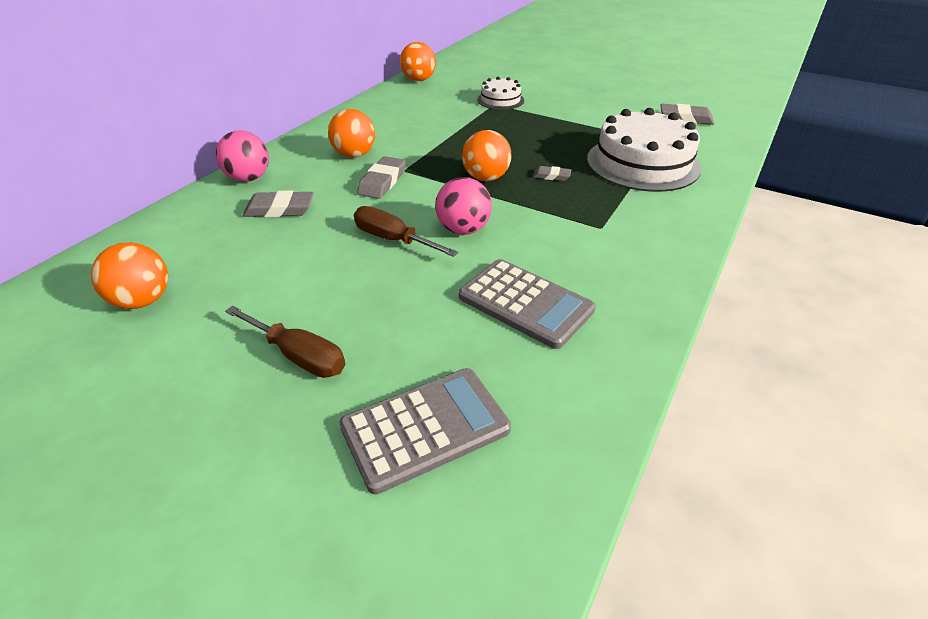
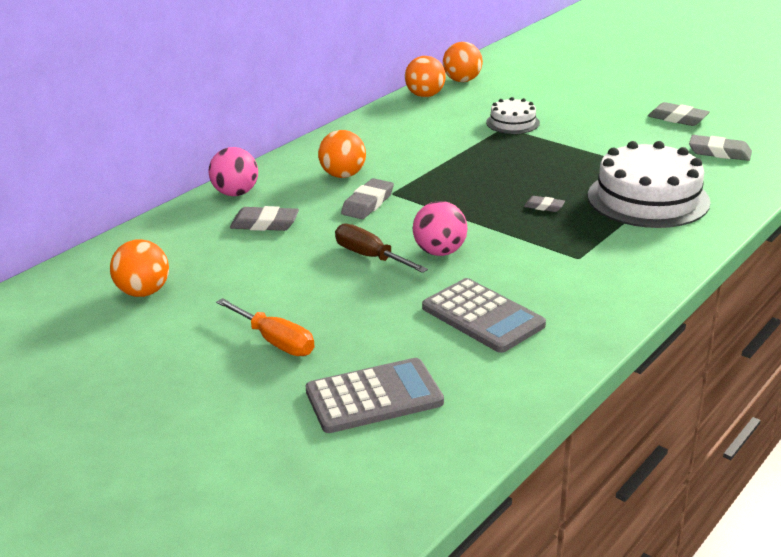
camera: 10 degrees right, 10 degrees down
brown screwdriver [225,306,345,378] -> orange screwdriver [216,298,315,356]
orange ball [462,130,512,181] -> orange ball moved to [443,42,483,82]
none -> grey eraser [648,102,710,126]

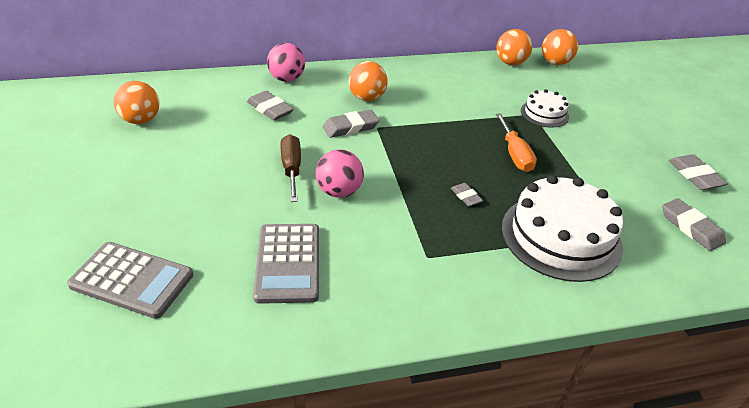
camera: 35 degrees right, 10 degrees up
orange screwdriver [216,298,315,356] -> orange screwdriver moved to [496,113,537,172]

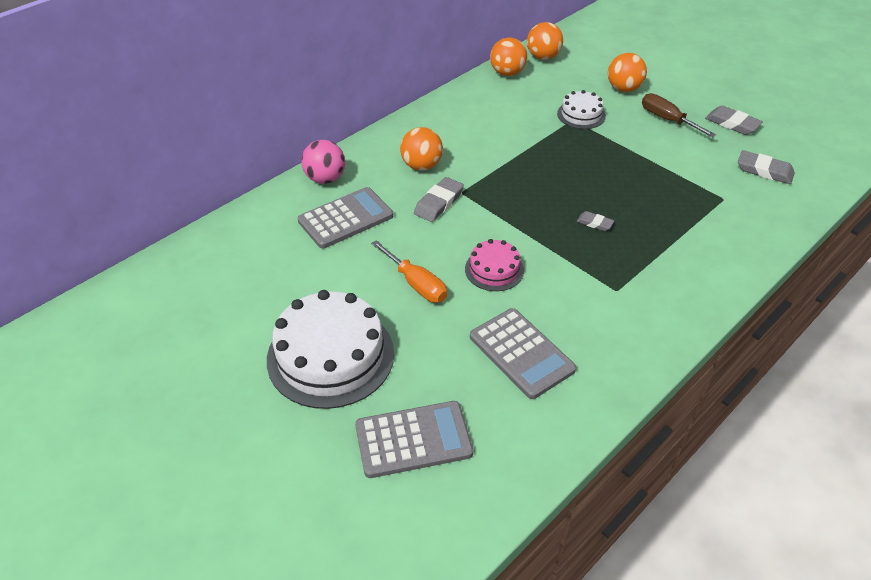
camera: 30 degrees left, 5 degrees up
orange ball [113,81,159,124] -> orange ball moved to [608,53,647,92]
grey eraser [247,91,294,120] -> grey calculator [298,187,393,249]
brown screwdriver [280,134,301,202] -> brown screwdriver moved to [642,93,716,138]
pink ball [316,149,364,198] -> pink cake [465,239,524,291]
orange screwdriver [496,113,537,172] -> orange screwdriver moved to [371,240,447,303]
white cake [502,175,623,282] -> white cake moved to [267,290,394,409]

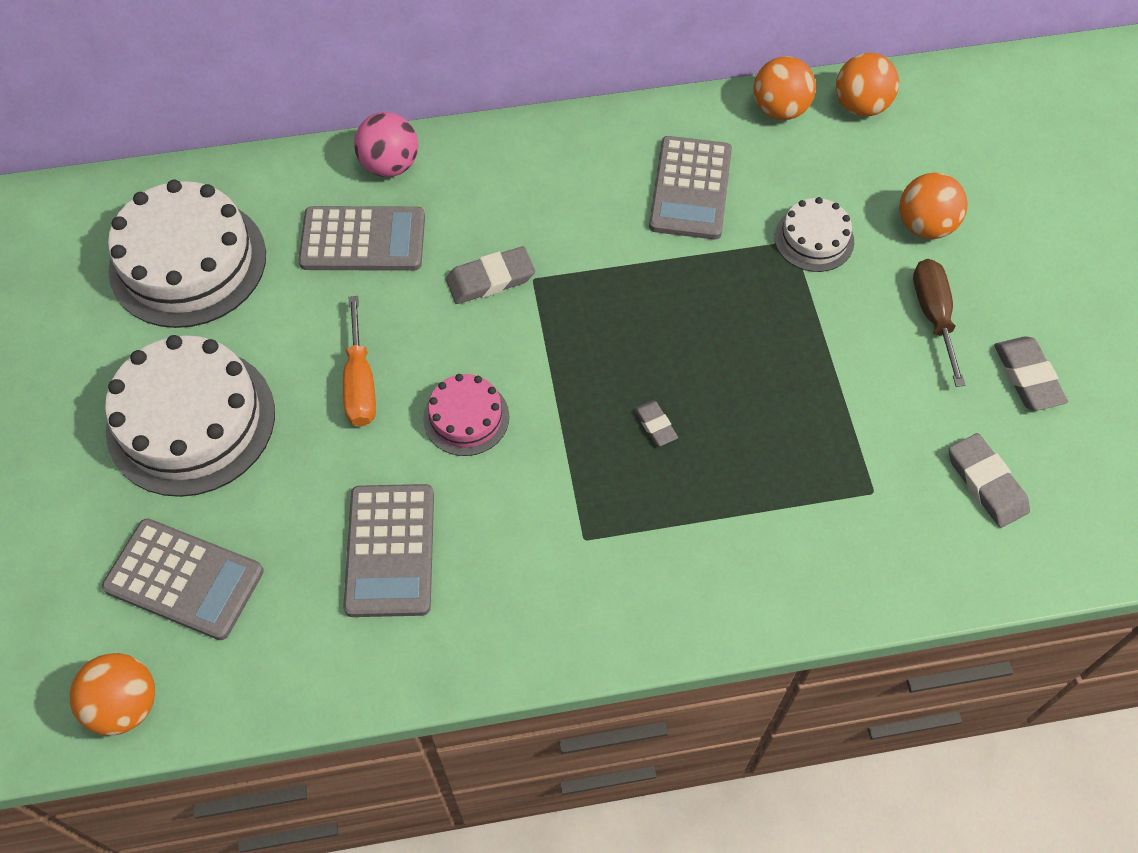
camera: 35 degrees right, 15 degrees up
orange ball [400,127,443,171] -> orange ball moved to [70,653,155,736]
none -> white cake [108,180,266,328]
none -> grey calculator [649,136,732,240]

